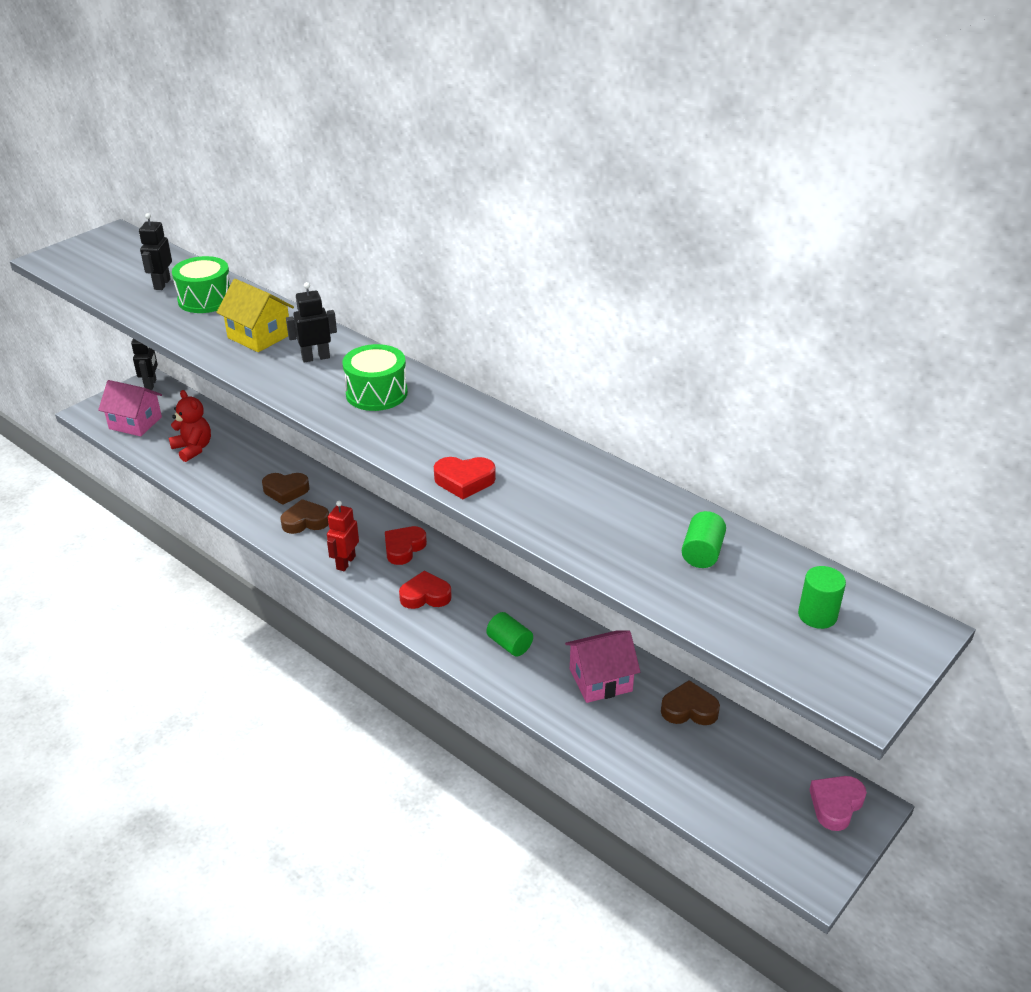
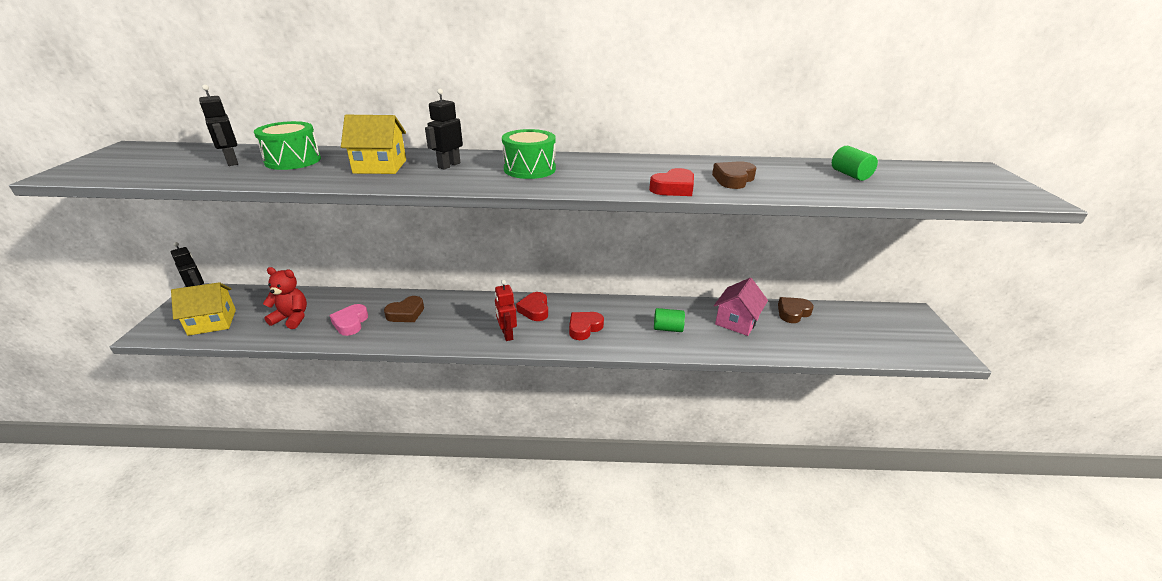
camera: 40 degrees left, 5 degrees down
pink house [98,380,162,436] -> yellow house [171,282,236,336]
brown heart [280,499,329,534] -> brown heart moved to [712,161,756,189]
green cylinder [798,566,846,629] -> none
pink heart [809,776,867,831] -> pink heart moved to [329,304,368,336]

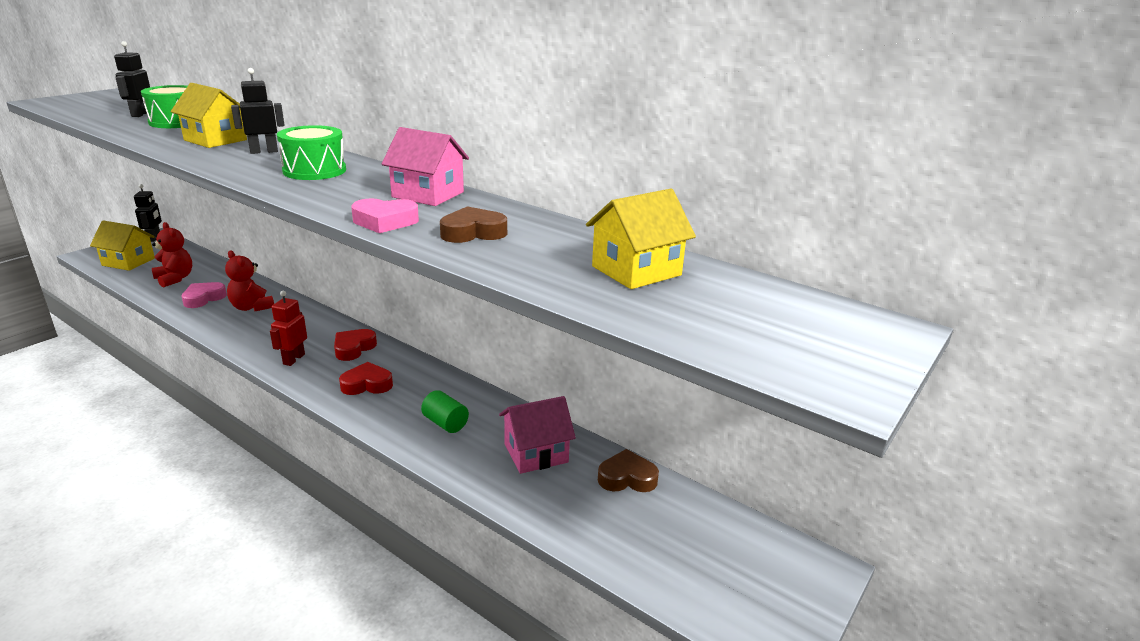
camera: 35 degrees right, 5 degrees down
brown heart [384,296,424,322] -> red teddy bear [225,250,274,311]
red heart [649,168,694,196] -> pink heart [351,198,419,233]
green cylinder [832,146,878,181] -> yellow house [586,189,696,289]
none -> pink house [382,127,469,206]

